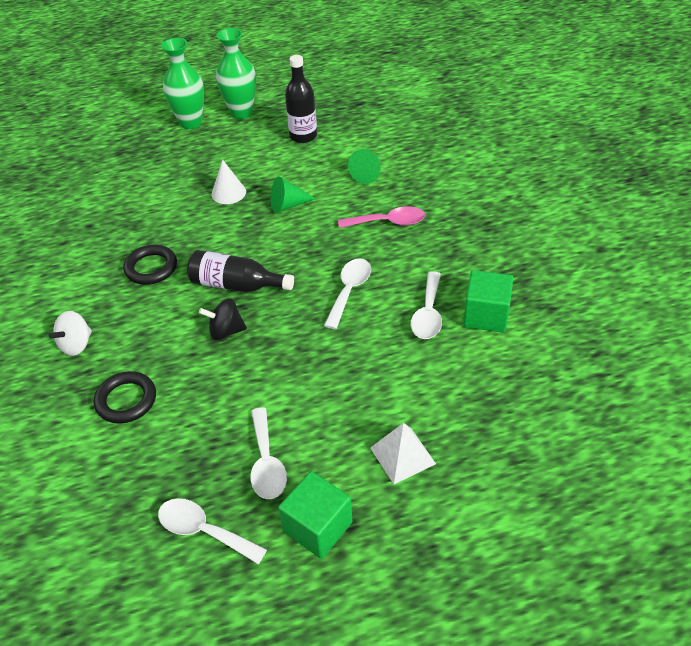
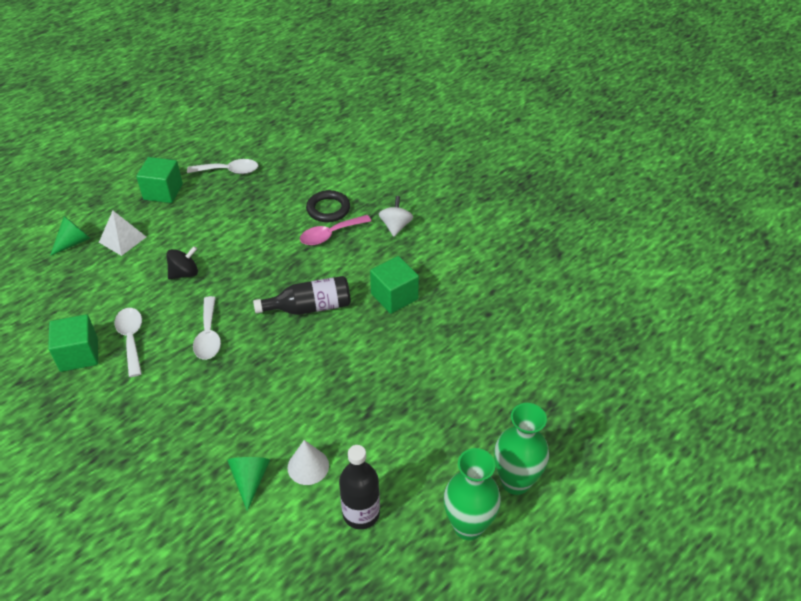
camera: 150 degrees right, 0 degrees up
black ring [123,245,177,285] -> green cube [370,256,419,314]
black spinning top [199,298,247,341] -> black spinning top moved to [166,246,198,279]
white cone [211,159,246,204] -> white cone moved to [287,440,329,485]
white spoon [251,407,287,499] -> none
green cone [271,176,316,213] -> green cone moved to [50,216,91,256]
pink spoon [338,206,425,228] -> pink spoon moved to [300,215,371,245]

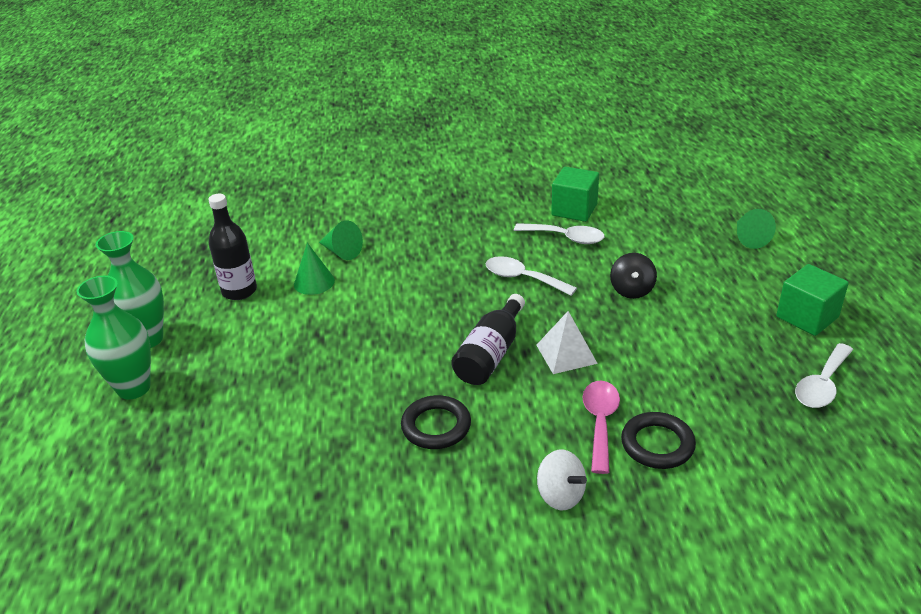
camera: 130 degrees right, 10 degrees down
white pyramid [99,211,146,256] -> white pyramid moved to [536,311,598,374]
white cone [287,440,329,485] -> green cone [294,243,335,295]
green cube [370,256,419,314] -> black ring [401,395,471,449]

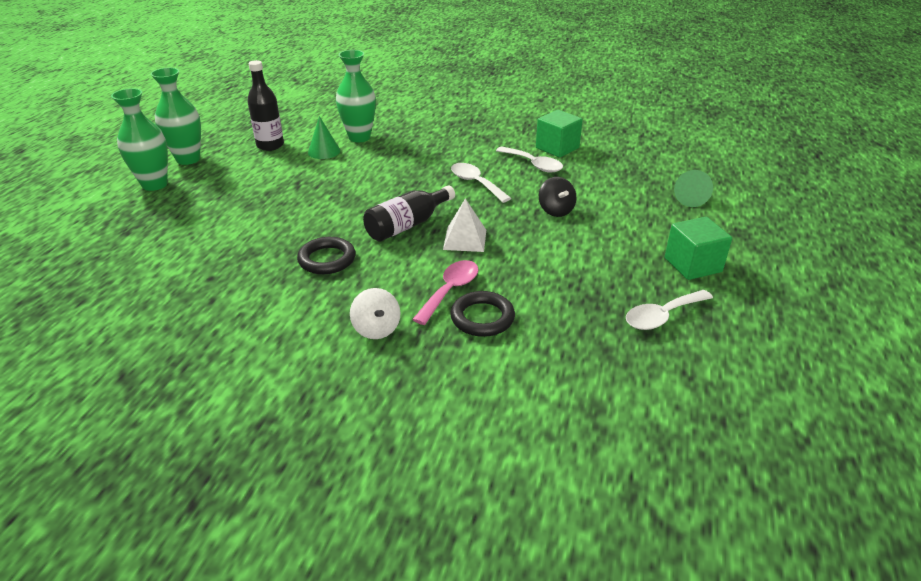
camera: 20 degrees right, 0 degrees up
green cone [319,220,363,260] -> green vase [336,50,376,142]
black spinning top [610,253,657,299] -> black spinning top turned 45 degrees counterclockwise [539,177,577,217]

